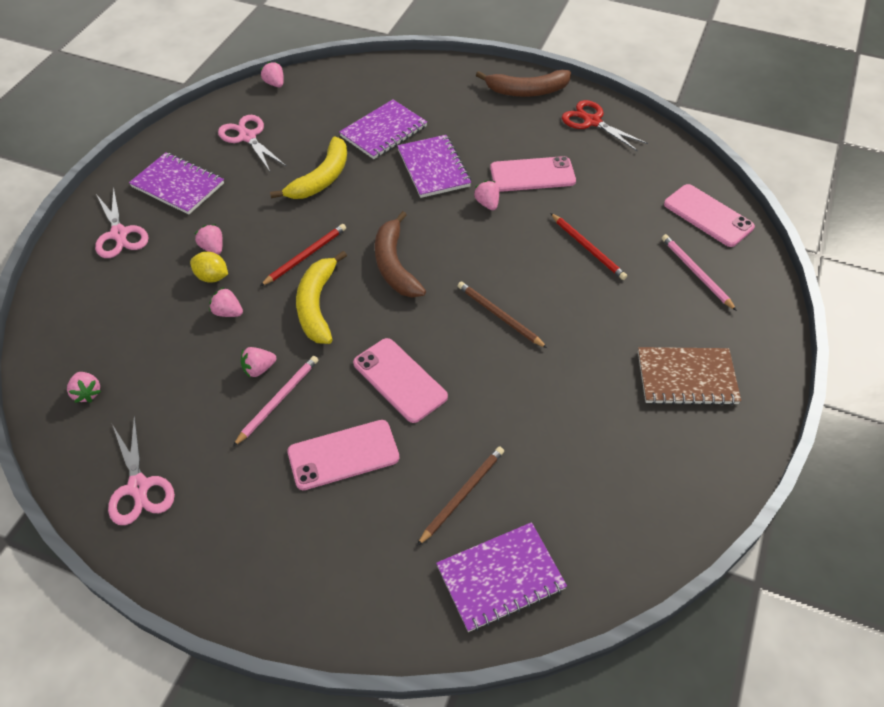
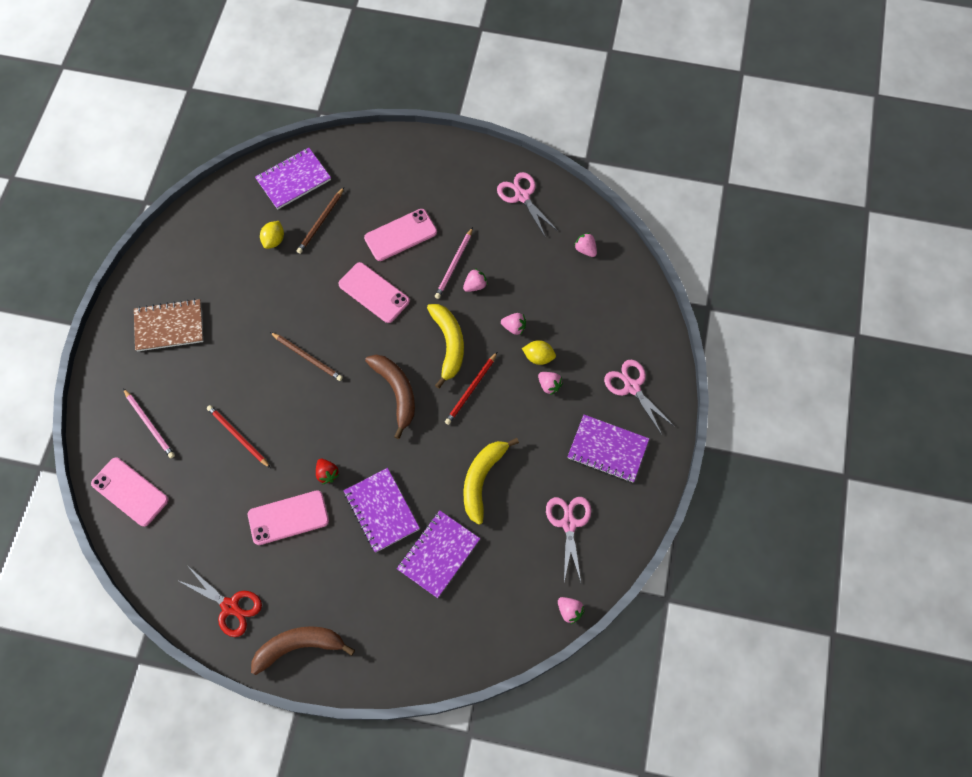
camera: 170 degrees right, 15 degrees up
pink scissors [218,115,286,171] -> pink scissors turned 135 degrees counterclockwise [546,497,591,582]
pink strawberry [474,180,499,210] -> red strawberry [316,459,340,484]
none -> yellow lemon [260,221,284,249]

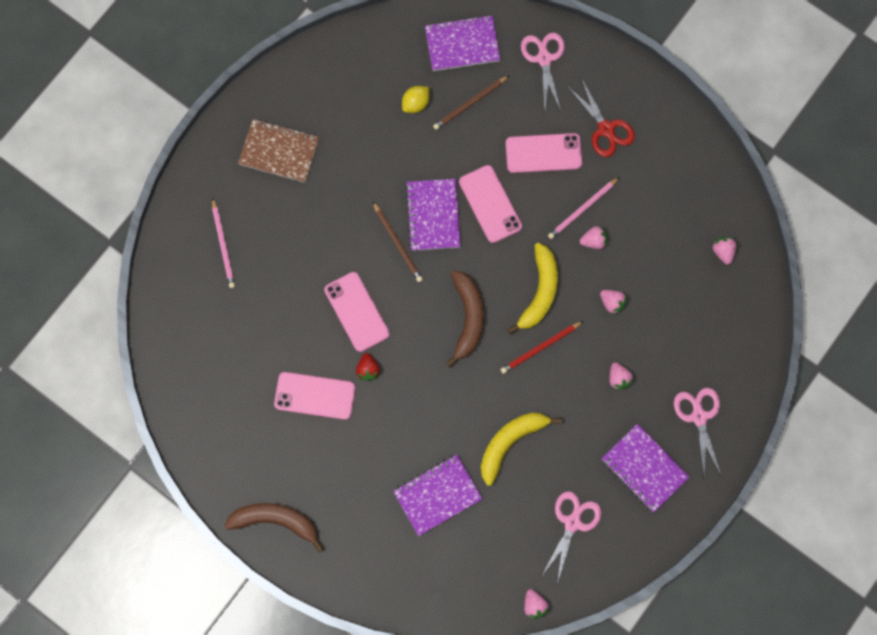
camera: 25 degrees right, 10 degrees up
pink phone [91,457,169,527] -> pink phone moved to [324,272,390,352]
red scissors [177,566,262,637] -> red scissors moved to [567,78,635,157]
red pencil [207,405,270,468] -> none
purple notebook [343,468,420,552] -> purple notebook moved to [405,179,461,251]
pink scissors [497,172,558,238] -> pink scissors moved to [521,33,565,111]
yellow lemon [522,340,556,365] -> none

